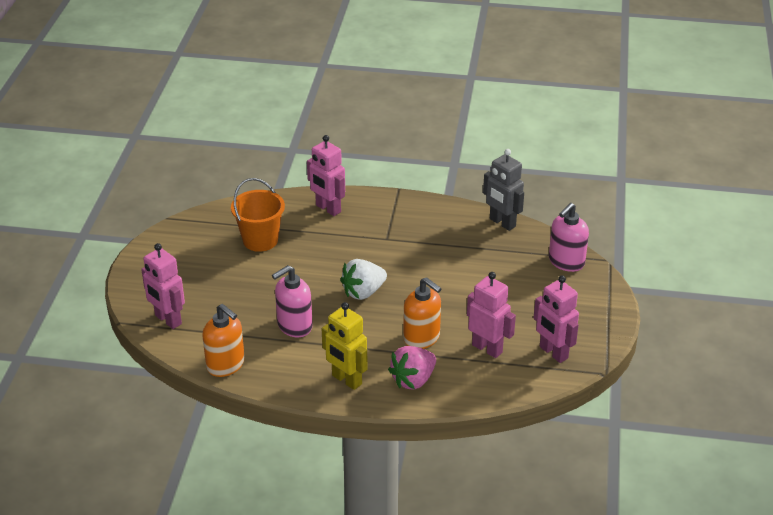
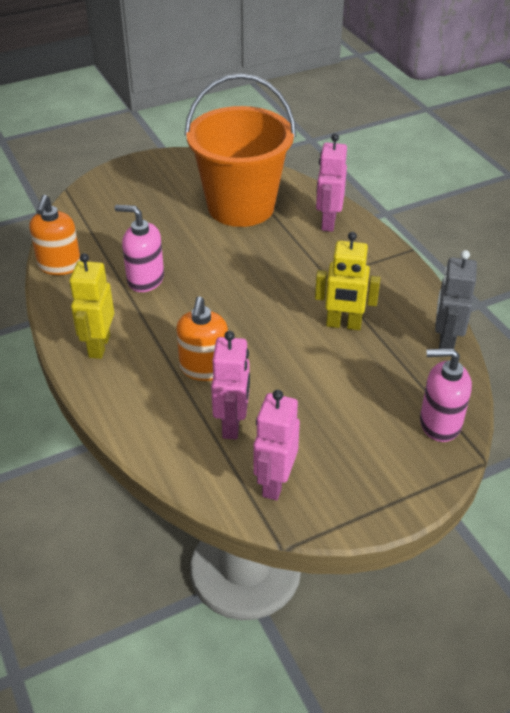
camera: 55 degrees right, 5 degrees up
pink robot [141,243,185,329] -> none
orange bucket [231,178,285,252] -> orange bucket [184,74,296,227], size x1.78
white strawberry [340,259,387,300] -> none
pink strawberry [388,346,436,390] -> none
none -> yellow robot [315,232,380,330]

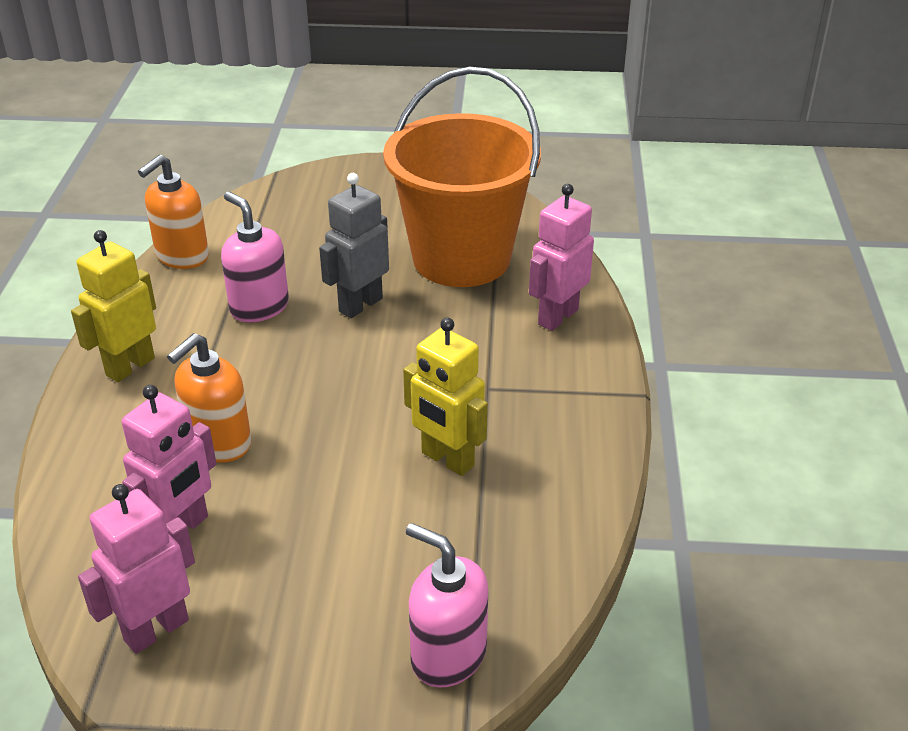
camera: 30 degrees right, 5 degrees down
grey robot [435,250,477,349] -> grey robot moved to [319,173,389,318]

